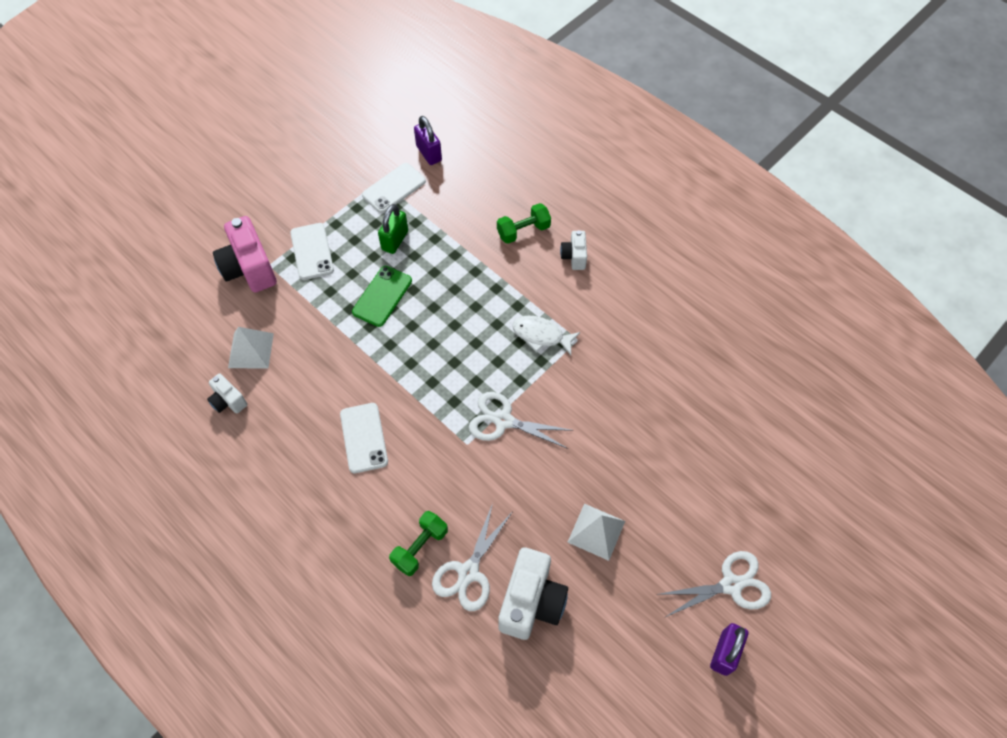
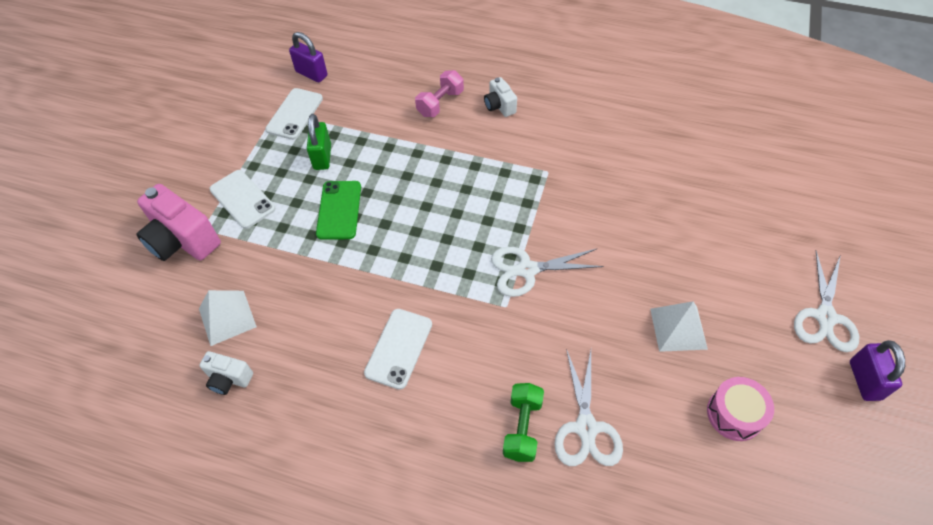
camera: 25 degrees left, 5 degrees down
white phone [340,403,388,473] -> white phone turned 60 degrees clockwise [364,309,432,390]
green dumbbell [497,203,551,244] -> pink dumbbell [415,70,464,117]
white camera [498,547,568,640] -> none
white fish [512,316,580,355] -> none
white scissors [656,551,771,618] -> white scissors turned 150 degrees clockwise [794,251,859,352]
none -> pink drum [707,377,774,441]

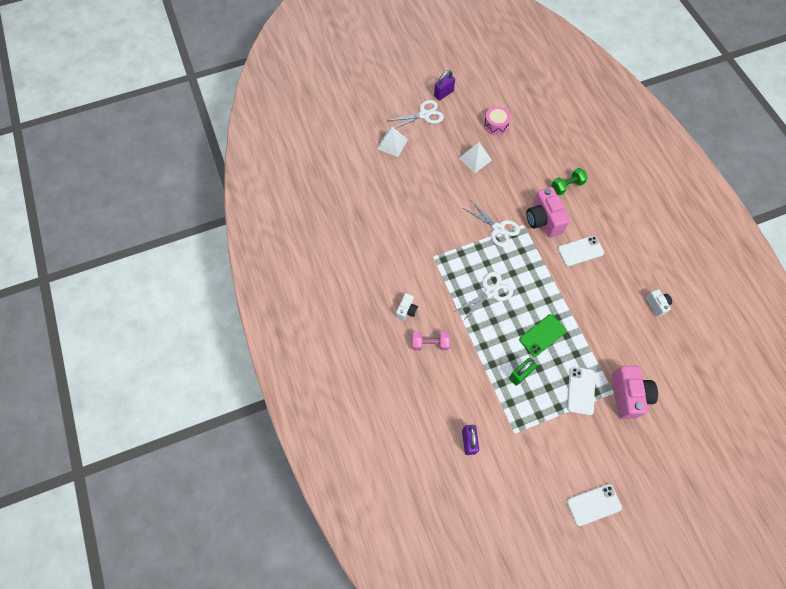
camera: 130 degrees left, 10 degrees up
white pyramid [199,290,257,346] -> white pyramid moved to [377,127,408,157]
white phone [265,88,323,140] -> white phone moved to [567,484,622,526]
white scissors [554,349,623,466] -> white scissors moved to [454,272,513,321]
none -> pink camera [526,187,570,237]

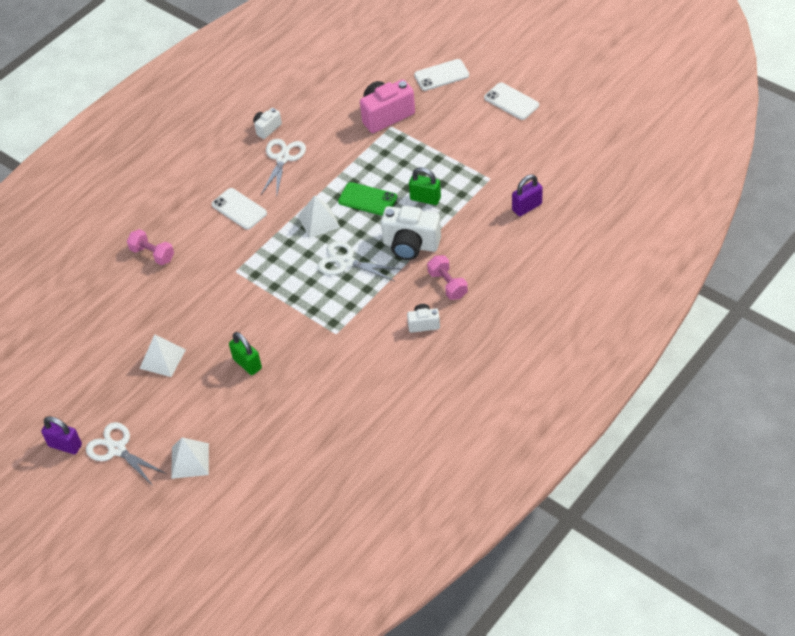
camera: 115 degrees left, 15 degrees down
white scissors [463,200,520,247] -> white scissors moved to [261,139,306,194]
pink drum [484,106,511,135] -> none
pink camera [526,187,570,237] -> none
green dumbbell [551,168,588,195] -> pink dumbbell [127,229,174,265]
white phone [567,367,595,415] -> white phone moved to [414,59,469,91]
none -> green padlock [229,332,262,375]
none -> white pyramid [298,195,340,238]
none -> white camera [381,206,441,260]

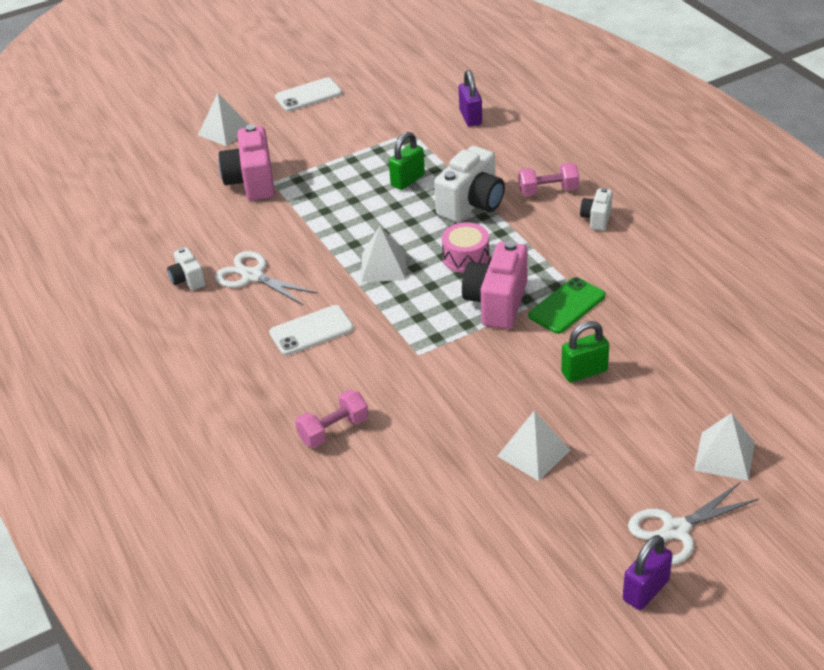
camera: 70 degrees left, 10 degrees down
white scissors [318,241,402,281] -> pink drum [442,222,489,273]
green phone [338,182,397,216] -> green phone moved to [528,277,605,334]
white phone [414,59,469,91] -> white pyramid [198,93,249,146]
none -> pink camera [462,240,528,329]

